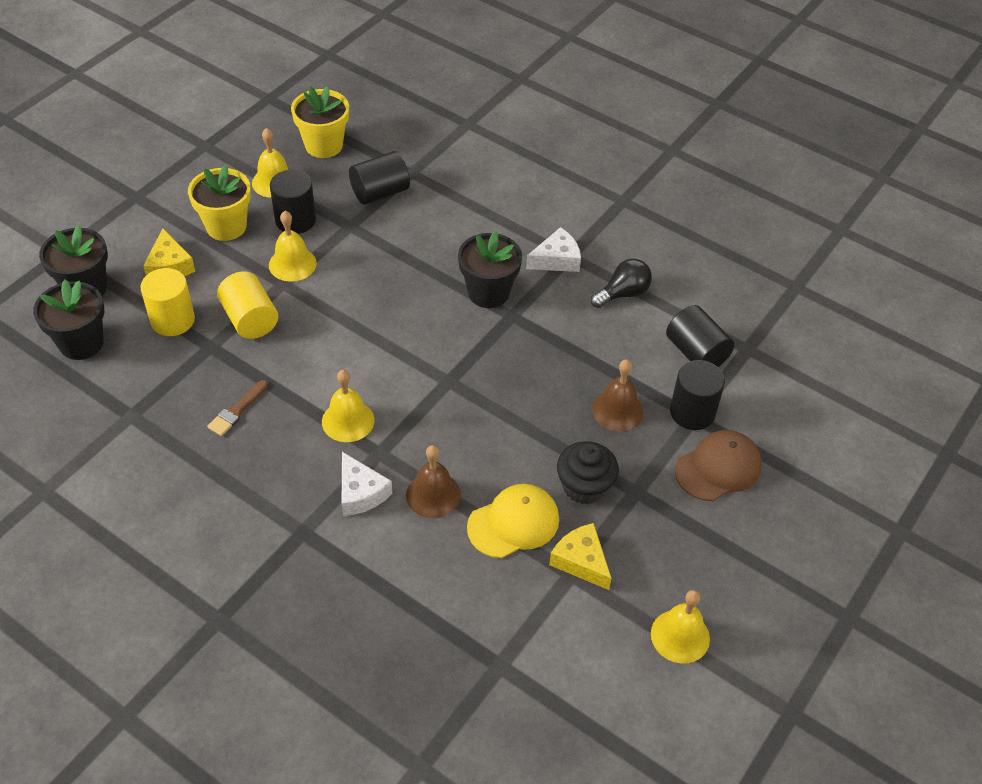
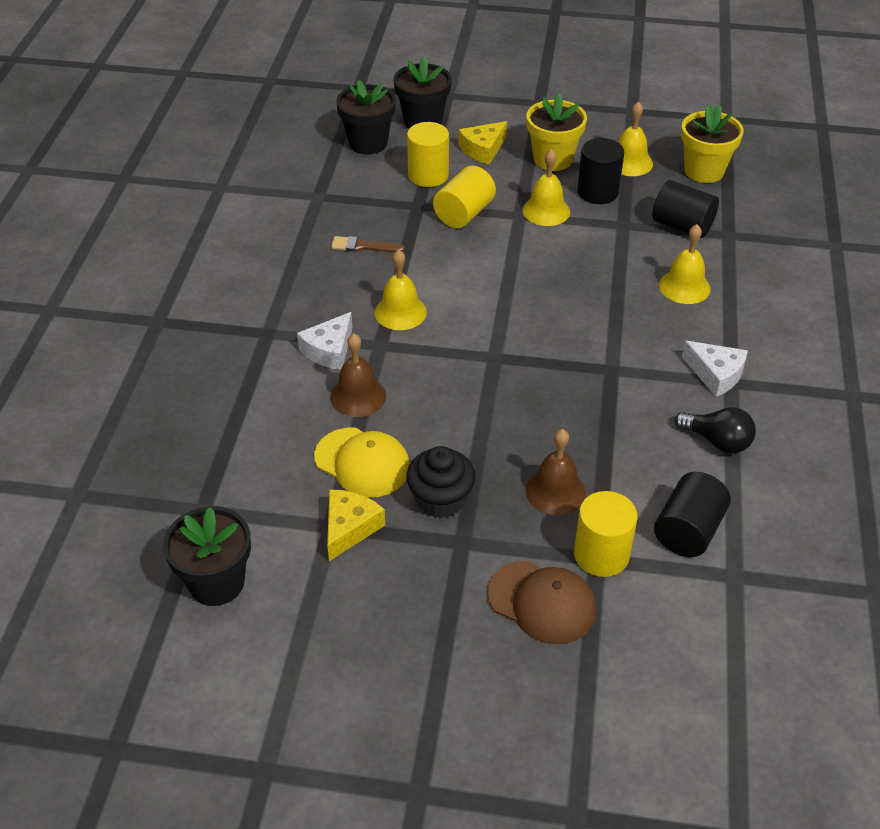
camera: 65 degrees right, 5 degrees down
black flower pot [458,231,522,308] -> black flower pot moved to [163,506,251,606]
yellow bell [651,590,710,663] -> yellow bell moved to [659,224,711,304]
black cylinder [670,360,725,430] -> yellow cylinder [574,491,637,577]

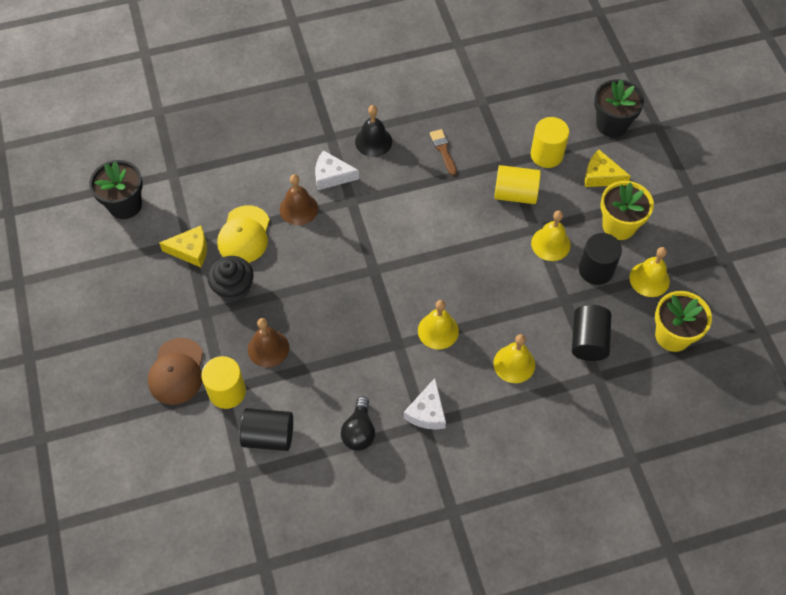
camera: 65 degrees right, 15 degrees up
black flower pot [336,80,396,154] -> none
yellow bell [375,249,427,330] -> yellow bell moved to [418,300,459,350]
none -> black bell [355,105,392,157]

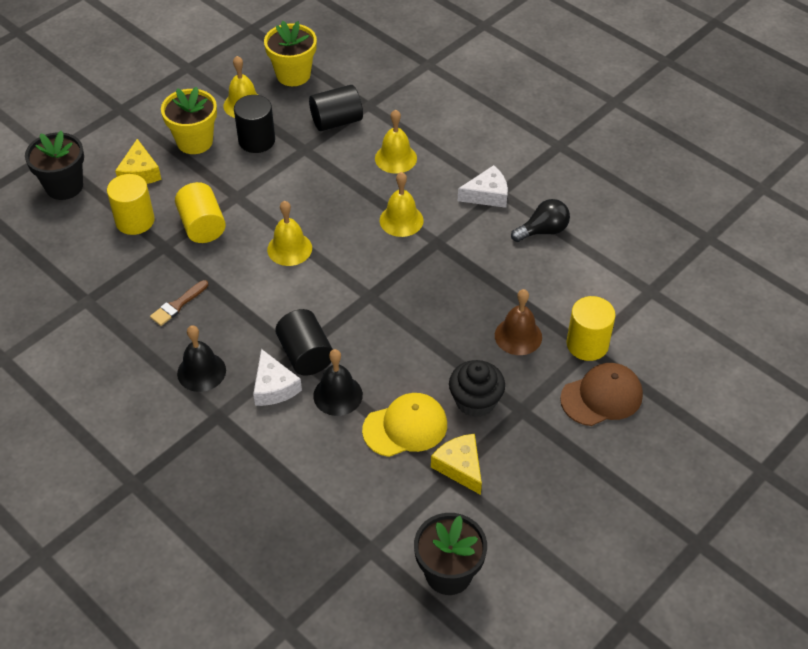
camera: 120 degrees left, 10 degrees down
black cylinder [240,408,293,451] -> black cylinder moved to [275,309,333,376]
brown bell [280,174,318,225] -> black bell [313,349,363,416]
yellow bell [531,210,571,261] -> yellow bell moved to [267,201,312,266]

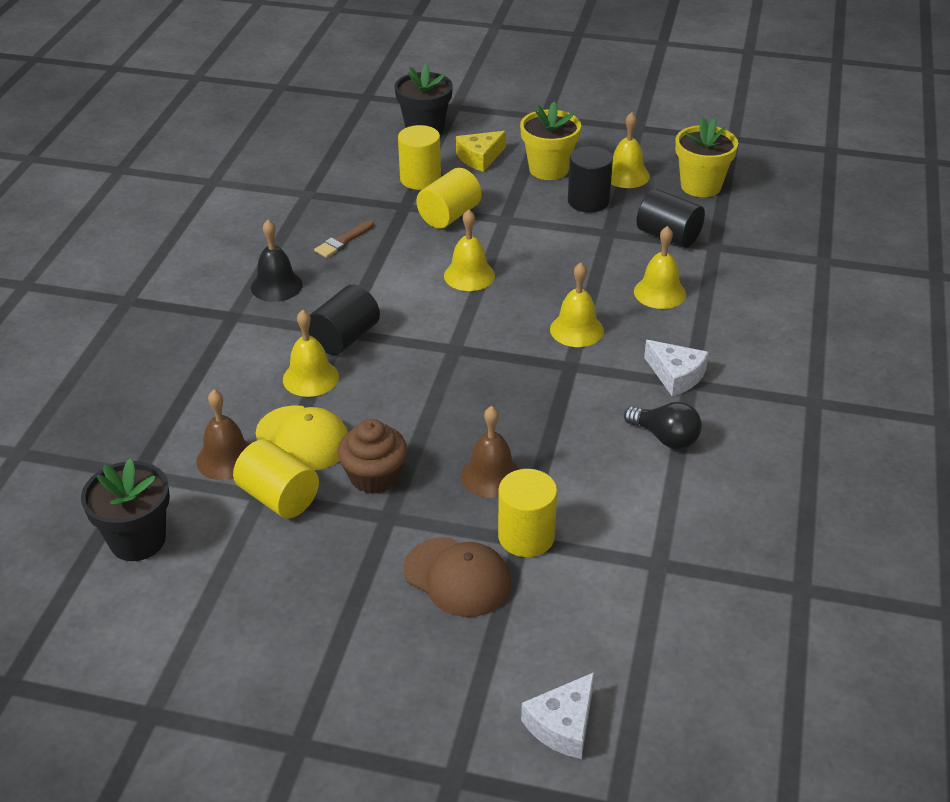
camera: 60 degrees right, 10 degrees down
brown brush [150,280,208,326] -> brown brush turned 60 degrees counterclockwise [314,220,374,258]
white cheese [253,349,302,406] -> white cheese moved to [521,672,594,759]
black bell [313,349,363,416] -> yellow bell [283,310,339,397]
yellow cheese [431,434,482,495] -> yellow cylinder [233,439,319,518]
black cupcake [449,360,505,417] -> brown cupcake [338,419,407,494]
none -> brown bell [196,390,250,480]

